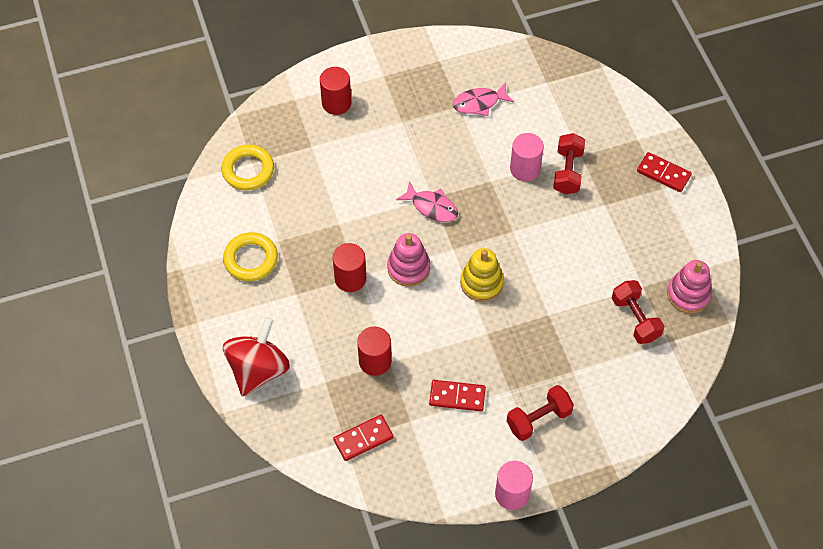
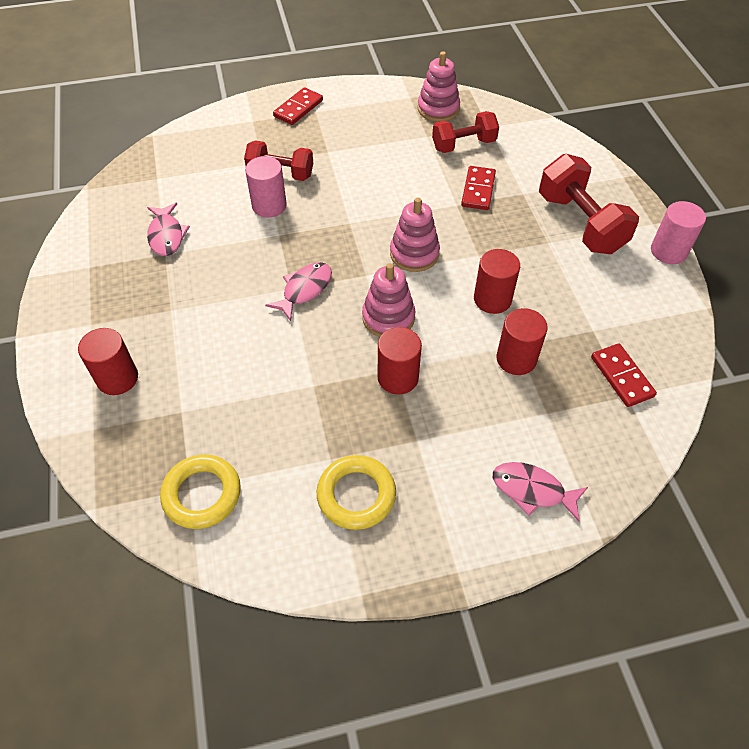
camera: 85 degrees left, 5 degrees down
red spinning top [223,317,290,396] -> pink fish [493,462,588,521]
red domino [429,380,486,411] -> red domino moved to [461,166,496,210]
yellow stacking toy [460,248,504,302] -> pink stacking toy [390,198,440,272]
red dumbbell [507,385,574,441] -> red dumbbell [539,154,639,254], size x1.54
none -> red cylinder [474,249,520,314]

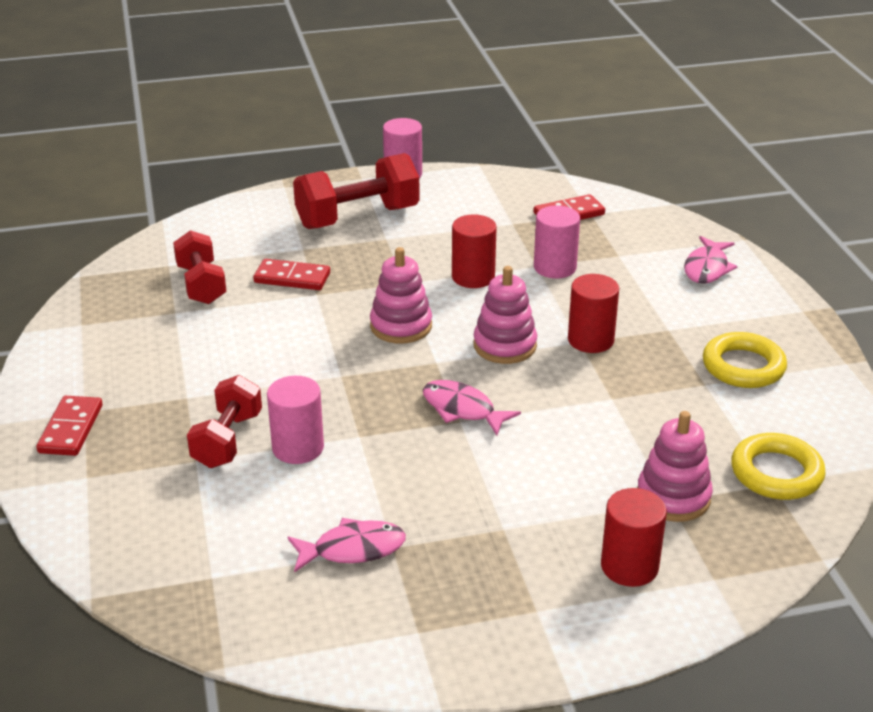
camera: 90 degrees left, 20 degrees down
red domino [273,87,323,125] -> red domino turned 60 degrees clockwise [36,396,103,456]
pink stacking toy [418,51,460,122] -> pink stacking toy moved to [637,411,713,522]
red cylinder [496,308,548,375] -> pink cylinder [534,206,580,279]

